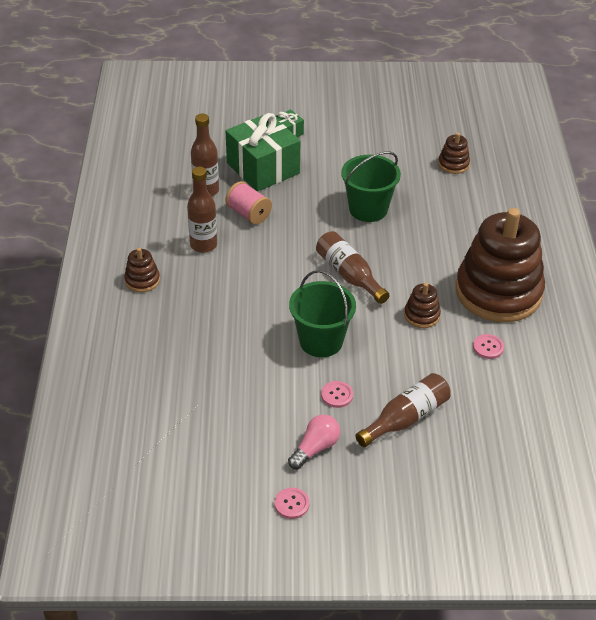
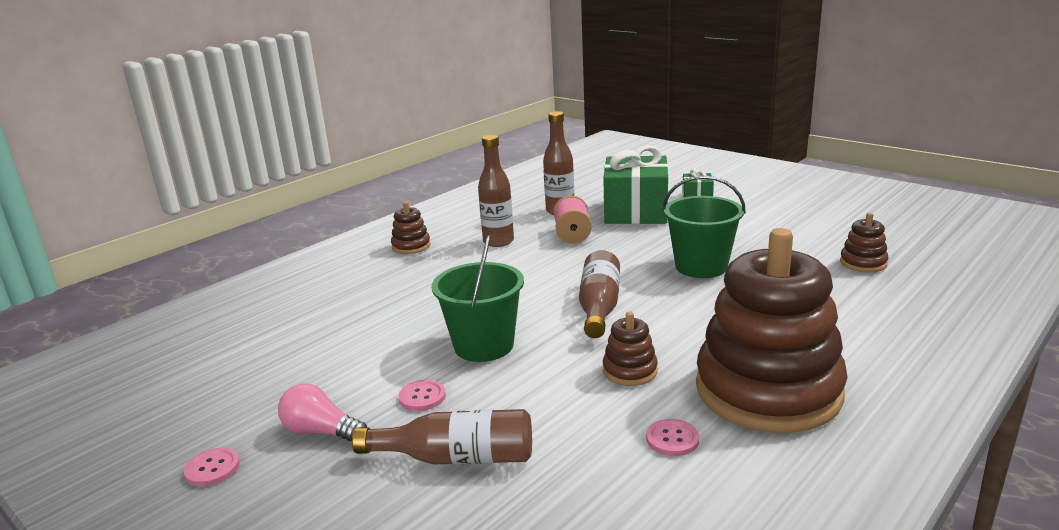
camera: 45 degrees right, 20 degrees down
pink light bulb [288,414,340,470] -> pink light bulb turned 150 degrees counterclockwise [278,384,367,442]

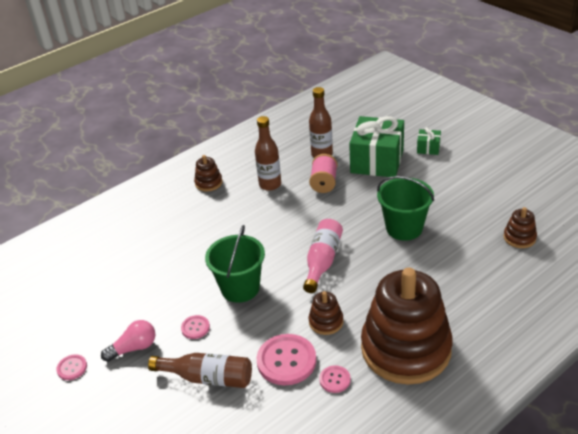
camera: 10 degrees right, 15 degrees up
pink light bulb [278,384,367,442] -> pink light bulb turned 120 degrees clockwise [101,320,155,362]
brown bottle [579,250,620,338] -> pink bottle [303,219,343,293]
none -> pink button [257,334,316,385]

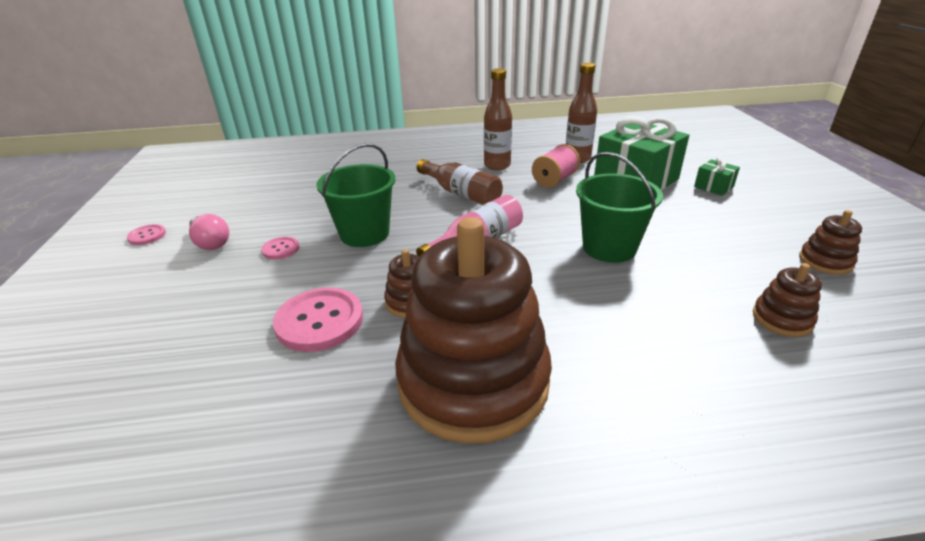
camera: 30 degrees right, 5 degrees down
pink light bulb [101,320,155,362] -> pink light bulb turned 45 degrees clockwise [189,214,229,250]
brown bottle [148,353,252,388] -> brown bottle moved to [417,159,503,205]
brown stacking toy [194,155,222,192] -> brown stacking toy moved to [799,210,862,275]
pink button [319,365,351,393] -> none

